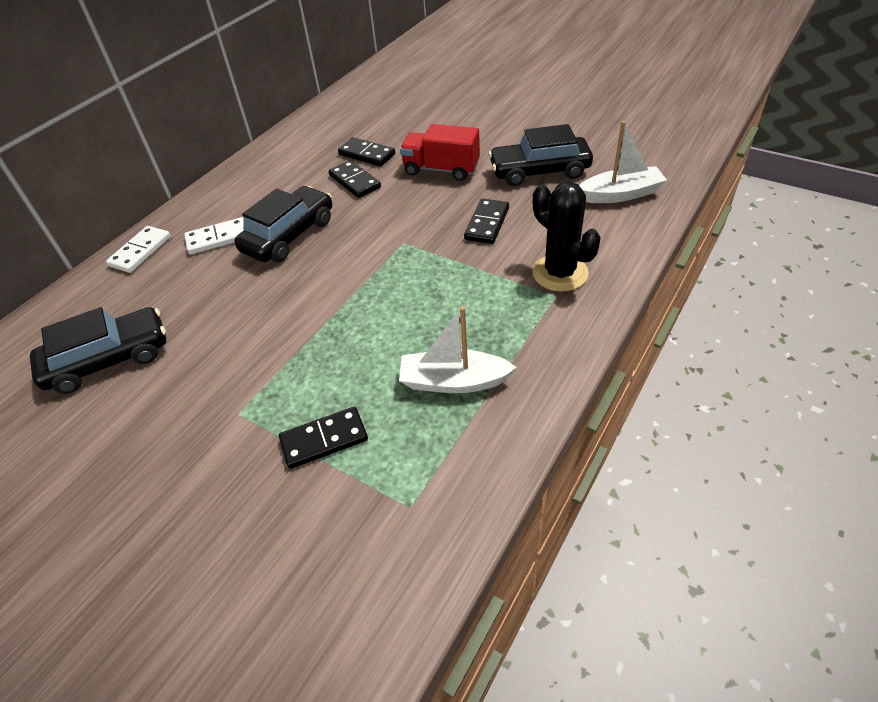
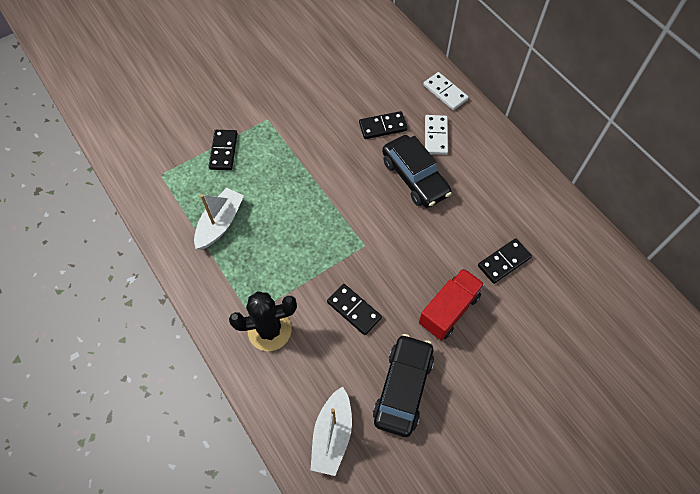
camera: 110 degrees right, 15 degrees up
black car [30,307,166,394] -> none
black domino [329,160,381,198] -> black domino moved to [359,111,408,139]

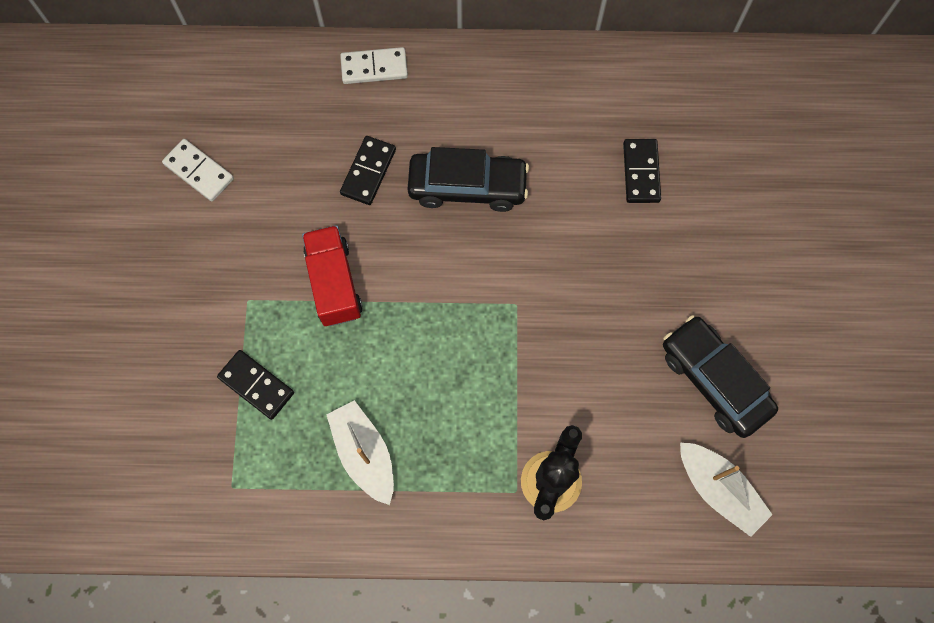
camera: 55 degrees left, 10 degrees up
black domino [327,284,382,335] -> none
red truck [419,268,485,340] -> red truck moved to [302,225,363,326]
white domino [425,115,448,155] -> white domino moved to [162,139,234,201]

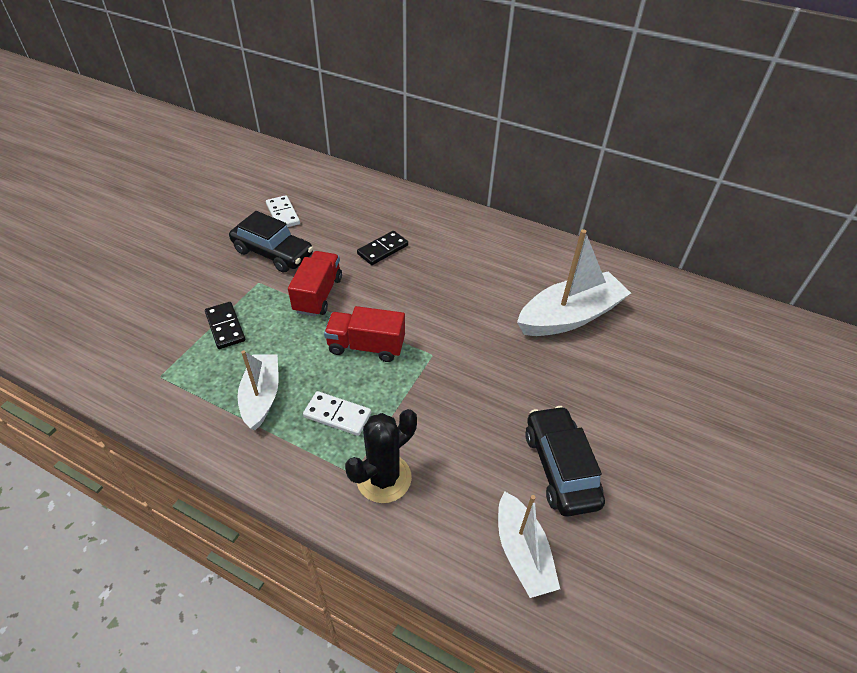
camera: 25 degrees right, 25 degrees down
white domino [340,47,408,84] -> white domino moved to [303,391,371,436]
black car [408,147,529,212] -> black car moved to [229,211,313,273]
black domino [623,139,661,203] -> white boat [517,229,631,336]
none -> red truck [324,306,405,362]

